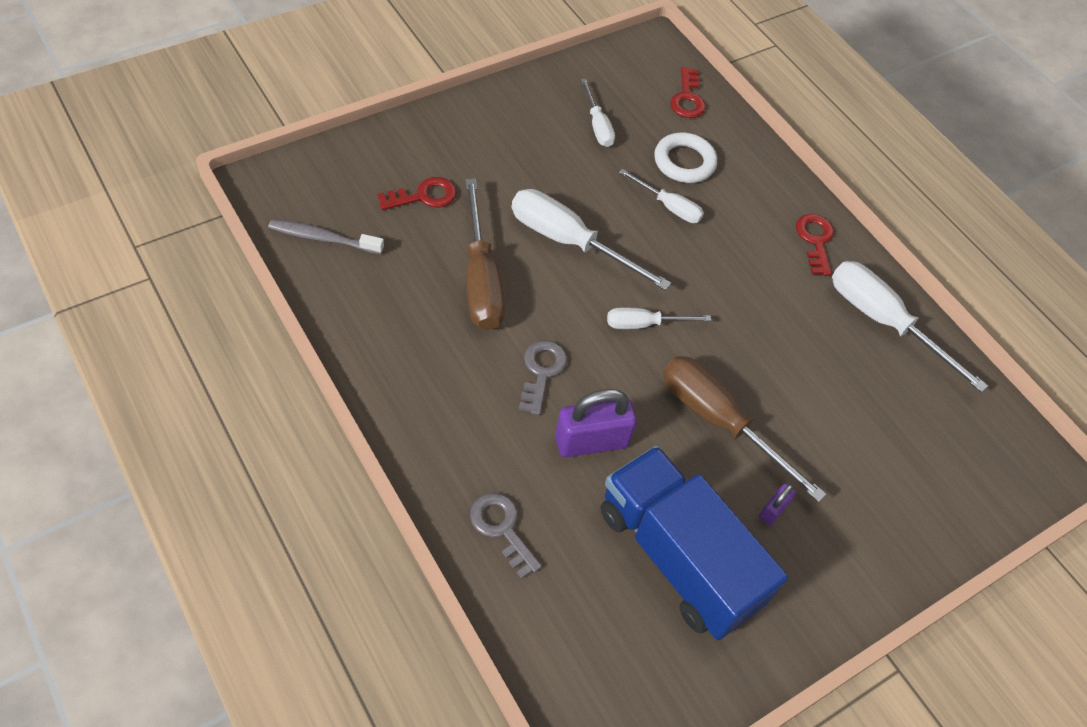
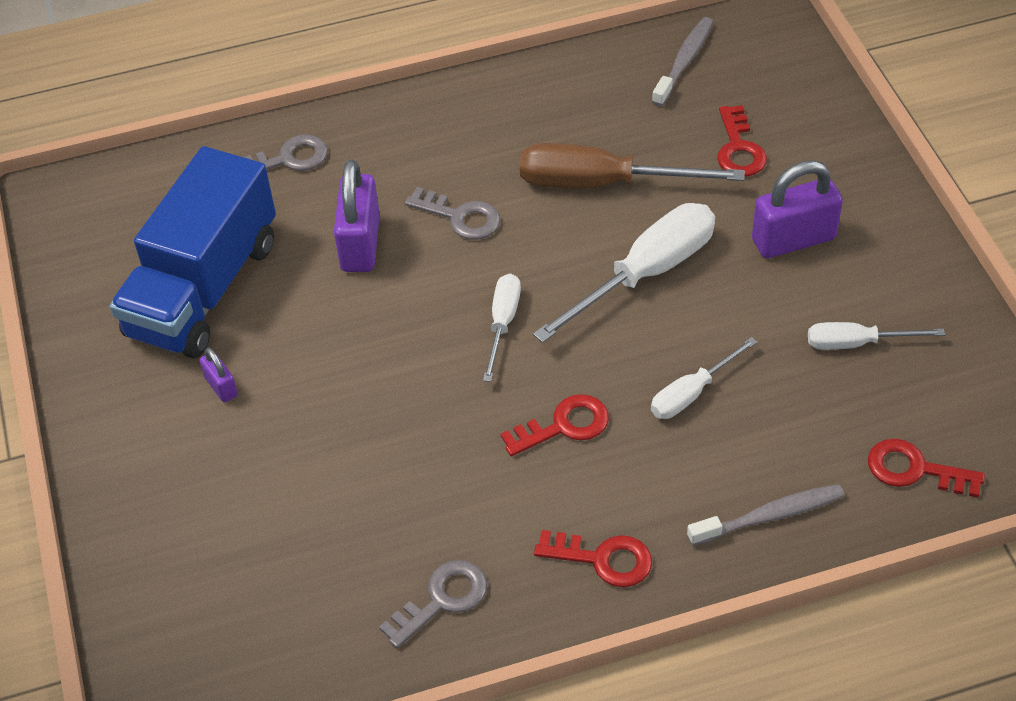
camera: 115 degrees right, 5 degrees down
blue truck [601,446,788,640] -> blue truck turned 135 degrees clockwise [110,146,276,358]
white ring [654,133,717,183] -> none
brown screwdriver [663,356,826,502] -> none
white screwdriver [832,261,988,393] -> grey key [379,560,487,649]
none -> red key [501,394,609,457]
none -> grey toothbrush [687,484,844,546]
none -> purple padlock [752,160,843,258]

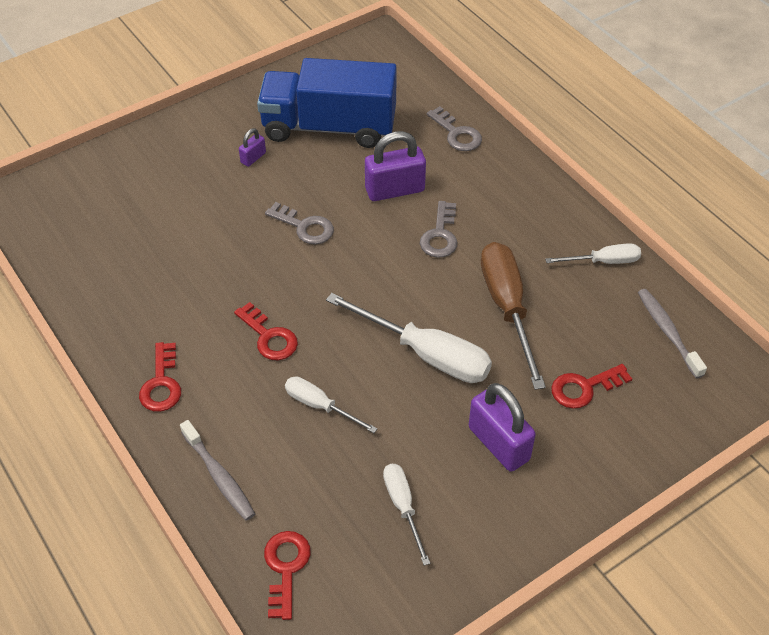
camera: 70 degrees right, 0 degrees up
grey key [379,560,487,649] -> grey key moved to [265,202,334,245]
white screwdriver [483,274,521,382] -> white screwdriver moved to [545,243,641,264]
grey toothbrush [652,17,713,107] -> grey toothbrush turned 120 degrees counterclockwise [638,289,707,379]

